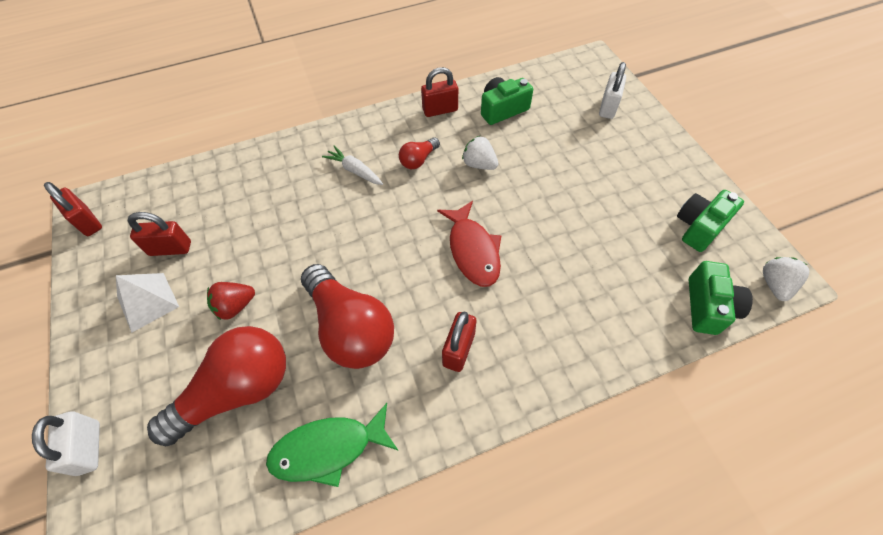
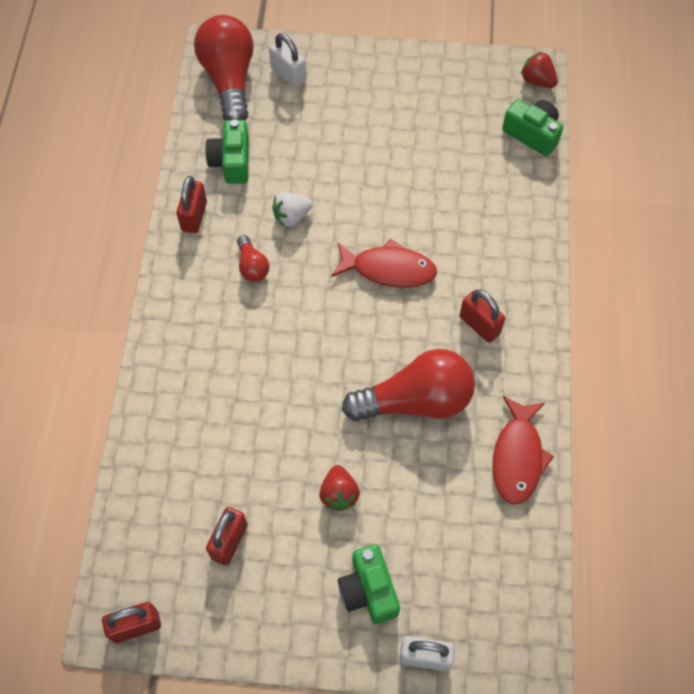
camera: 65 degrees left, 5 degrees up
white pyramid [116,273,179,333] -> none
red light bulb [147,326,286,446] -> red light bulb moved to [194,15,254,121]
green fish [266,403,399,487] -> red fish [493,396,554,504]
white carrot [322,146,383,185] -> none
green camera [677,190,744,252] -> green camera moved to [338,544,400,624]
white strawberry [763,257,809,301] -> red strawberry [521,52,558,88]

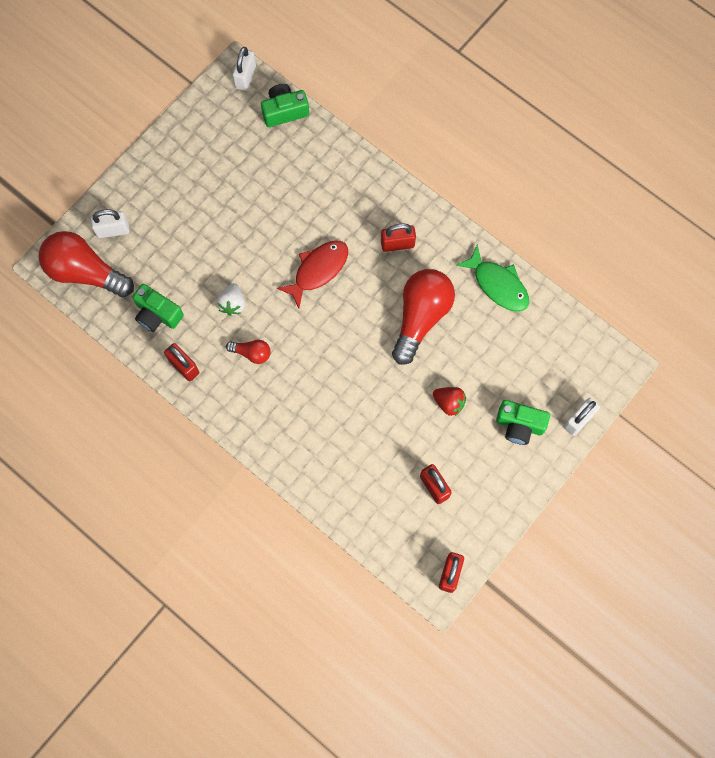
camera: 55 degrees left, 10 degrees up
red fish [493,396,554,504] -> green fish [456,244,529,312]
red strawberry [521,52,558,88] -> white padlock [232,47,256,91]

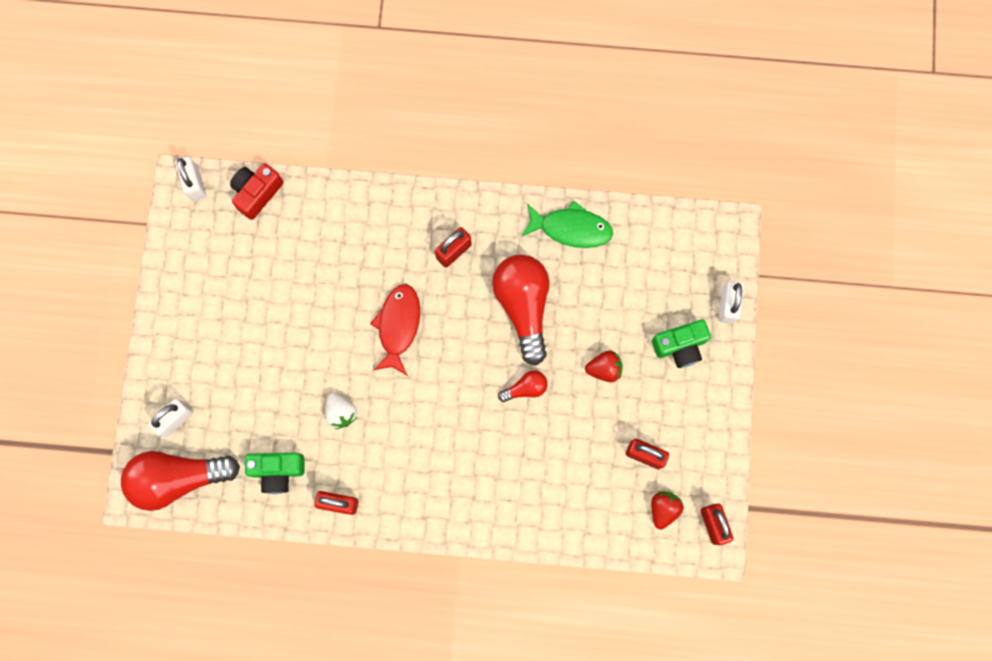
camera: 35 degrees left, 5 degrees up
red light bulb [226,340,271,364] -> red light bulb moved to [498,370,548,402]
green camera [261,84,309,127] -> red camera [230,163,283,220]
none -> red strawberry [651,491,684,530]

